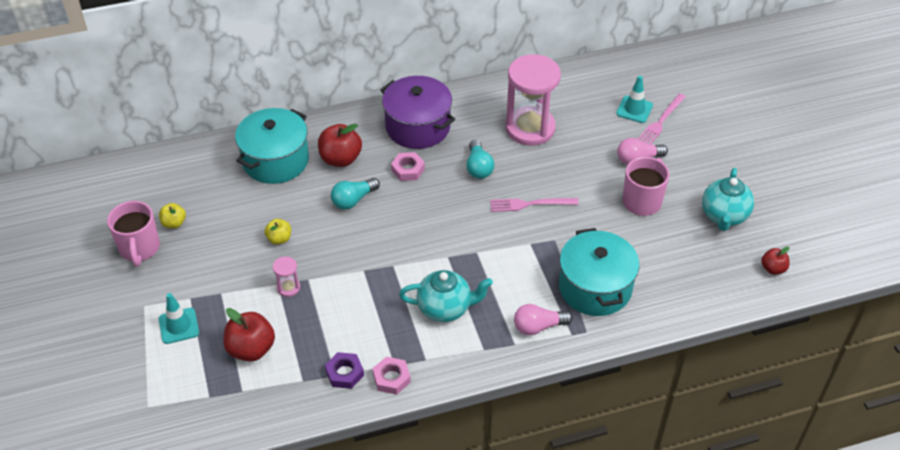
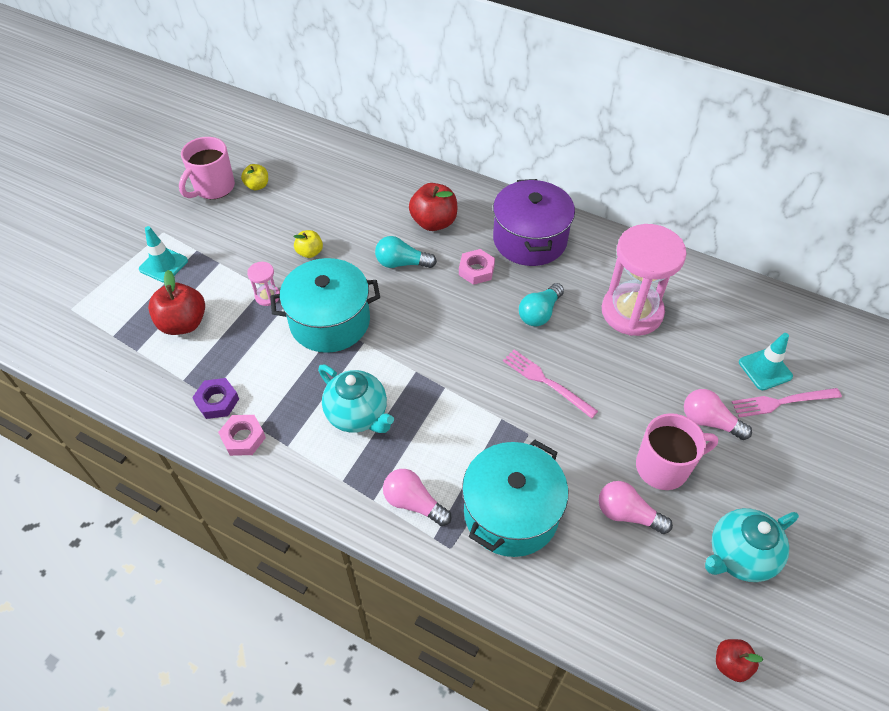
camera: 45 degrees right, 5 degrees up
turquoise pot [235,108,309,184] -> turquoise pot moved to [270,258,380,353]
none -> pink light bulb [599,481,673,534]

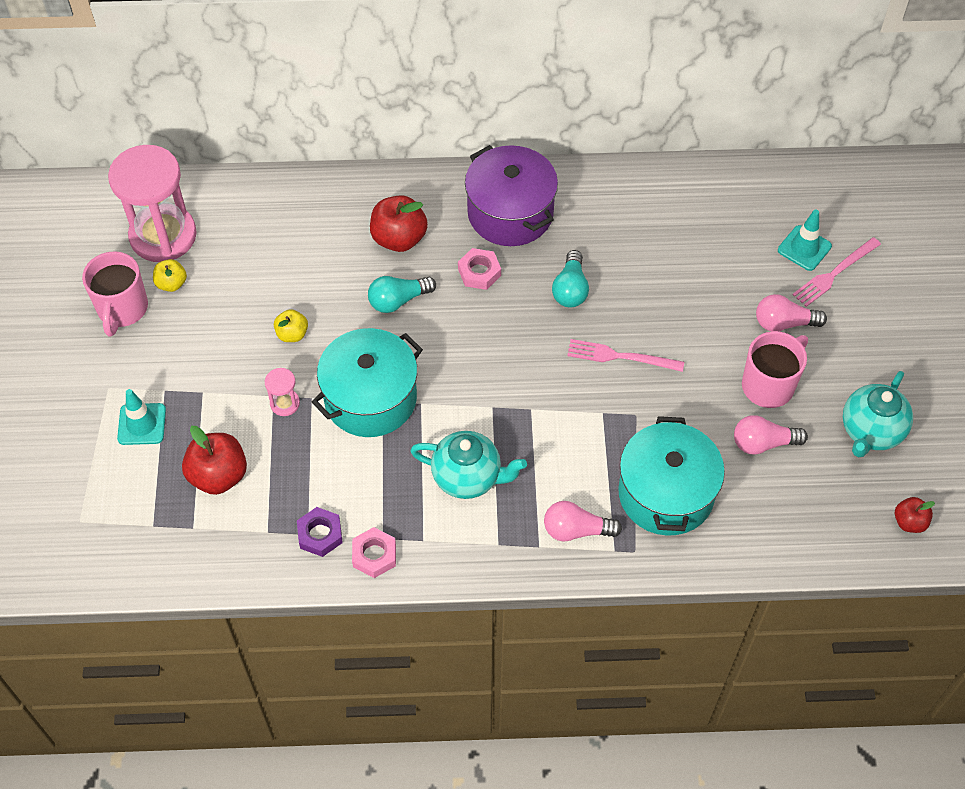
camera: 30 degrees left, 5 degrees up
pink hourglass [602,224,687,336] -> pink hourglass moved to [108,145,197,262]

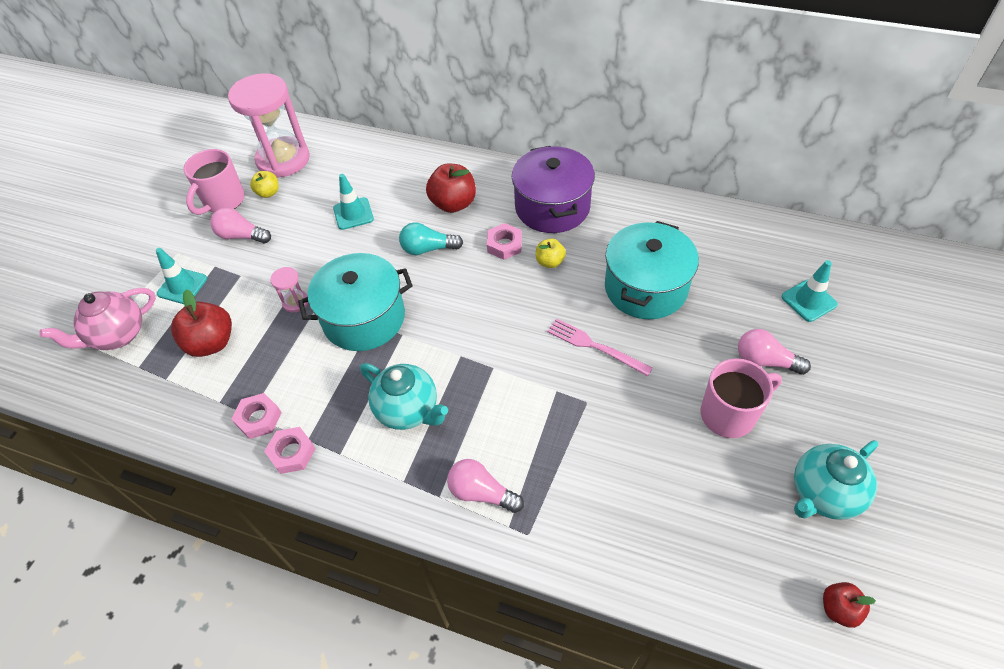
camera: 25 degrees right, 5 degrees down
yellow apple [274,309,308,342] -> yellow apple moved to [536,238,566,268]
purple nut [297,507,343,557] -> pink nut [232,393,282,439]
turquoise light bulb [552,250,589,308] -> none
turquoise pot [618,416,725,536] -> turquoise pot moved to [605,221,699,319]
pink light bulb [734,415,808,455] -> pink light bulb moved to [210,208,271,243]
pink fork [793,237,881,307] -> none
none -> pink teapot [39,288,156,350]
none -> turquoise traffic cone [333,174,374,230]

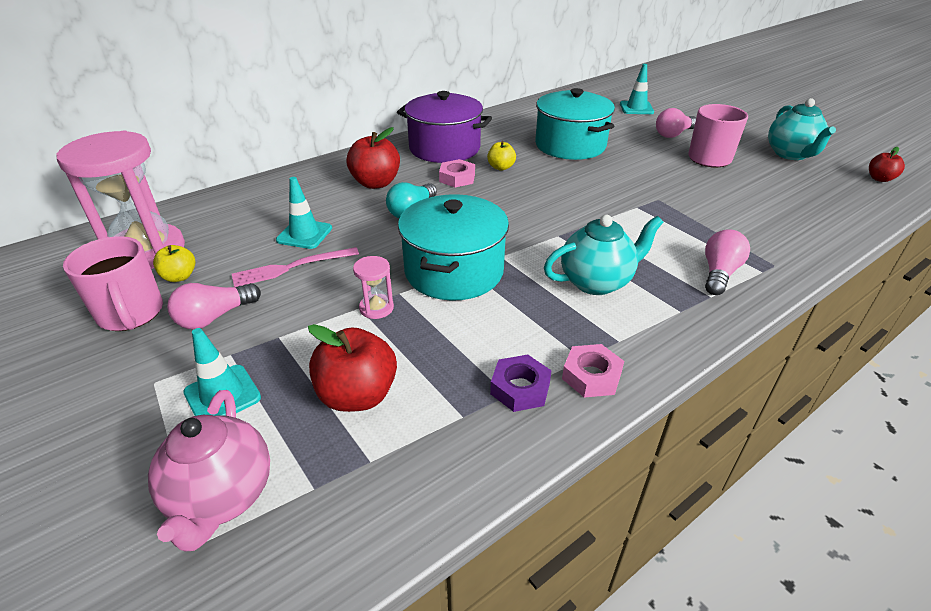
camera: 60 degrees left, 15 degrees down
pink nut [232,393,282,439] -> purple nut [490,355,552,412]
pink light bulb [447,459,524,513] -> pink light bulb turned 150 degrees clockwise [705,229,750,295]
pink fork [547,318,653,376] -> pink fork moved to [232,247,359,287]

